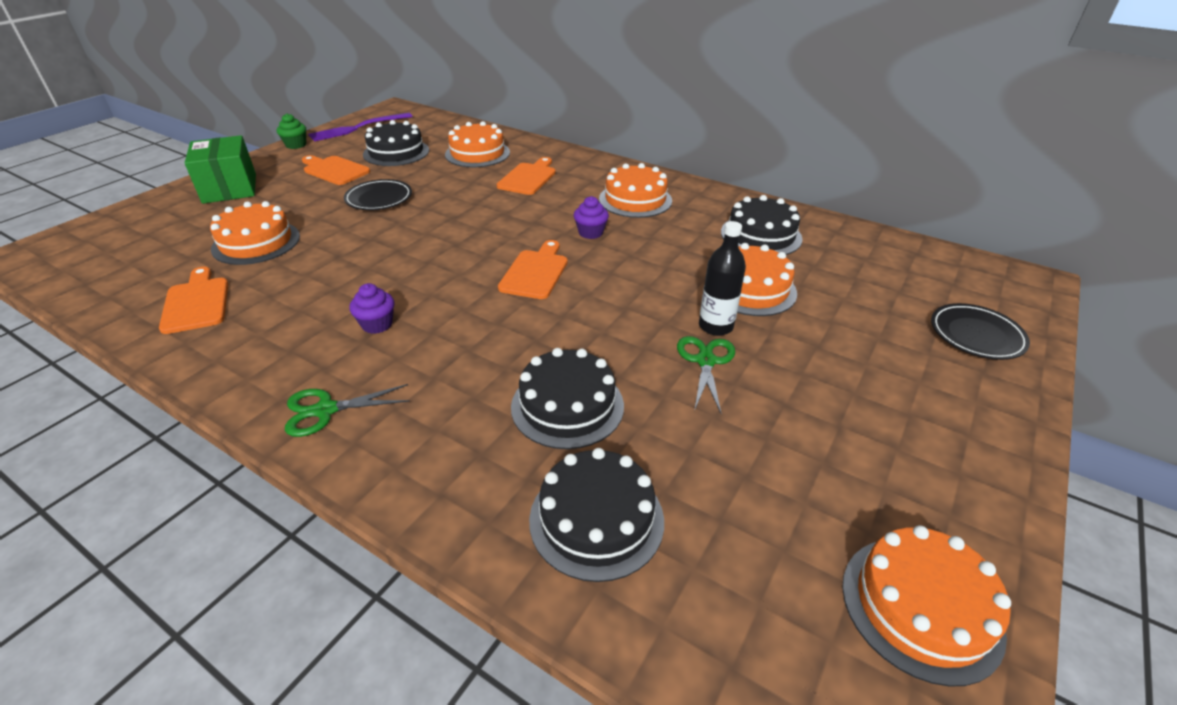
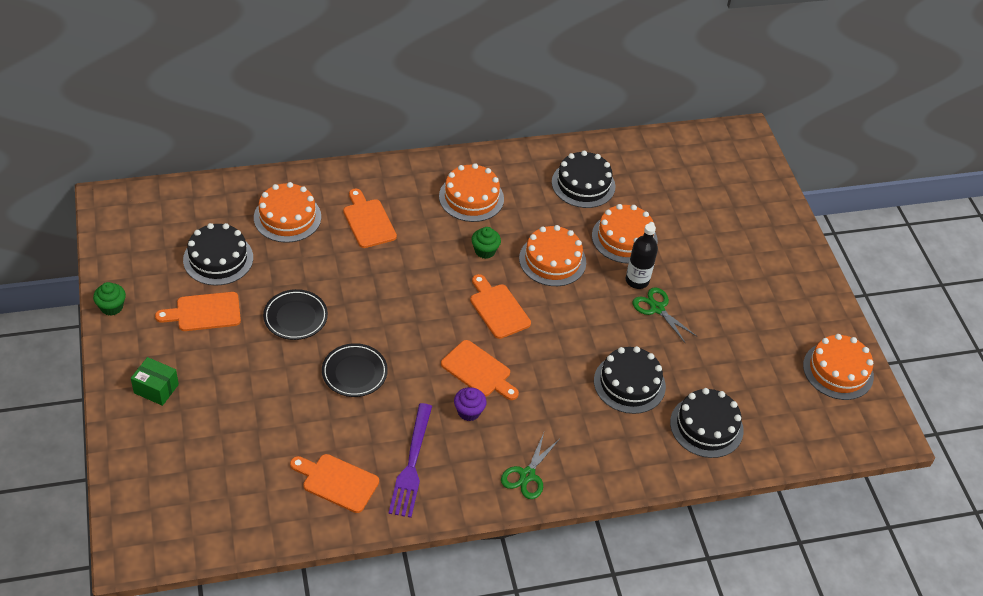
camera: 50 degrees left, 10 degrees up
green box [185,135,256,204] -> green box [131,357,179,406], size x0.60
orange cake [210,201,300,265] -> orange cake moved to [519,225,586,286]
purple fork [308,113,413,141] -> purple fork moved to [389,403,432,518]
purple cupcake [574,196,609,239] -> green cupcake [472,227,501,259]
black plate [931,303,1030,360] -> black plate moved to [322,343,388,397]
none -> orange cutting board [441,340,519,400]

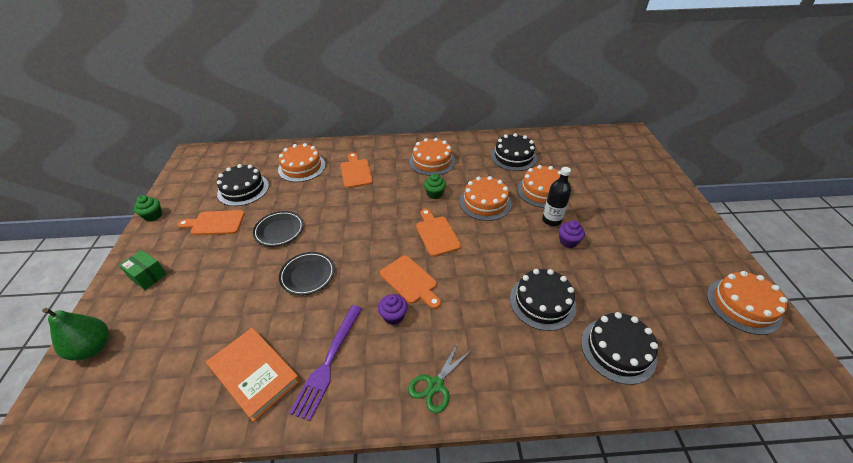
camera: 15 degrees right, 5 degrees down
orange cutting board [290,454,379,513] -> orange book [206,328,300,422]
green scissors [632,287,697,343] -> purple cupcake [559,220,585,248]
none -> green pear [42,308,109,361]

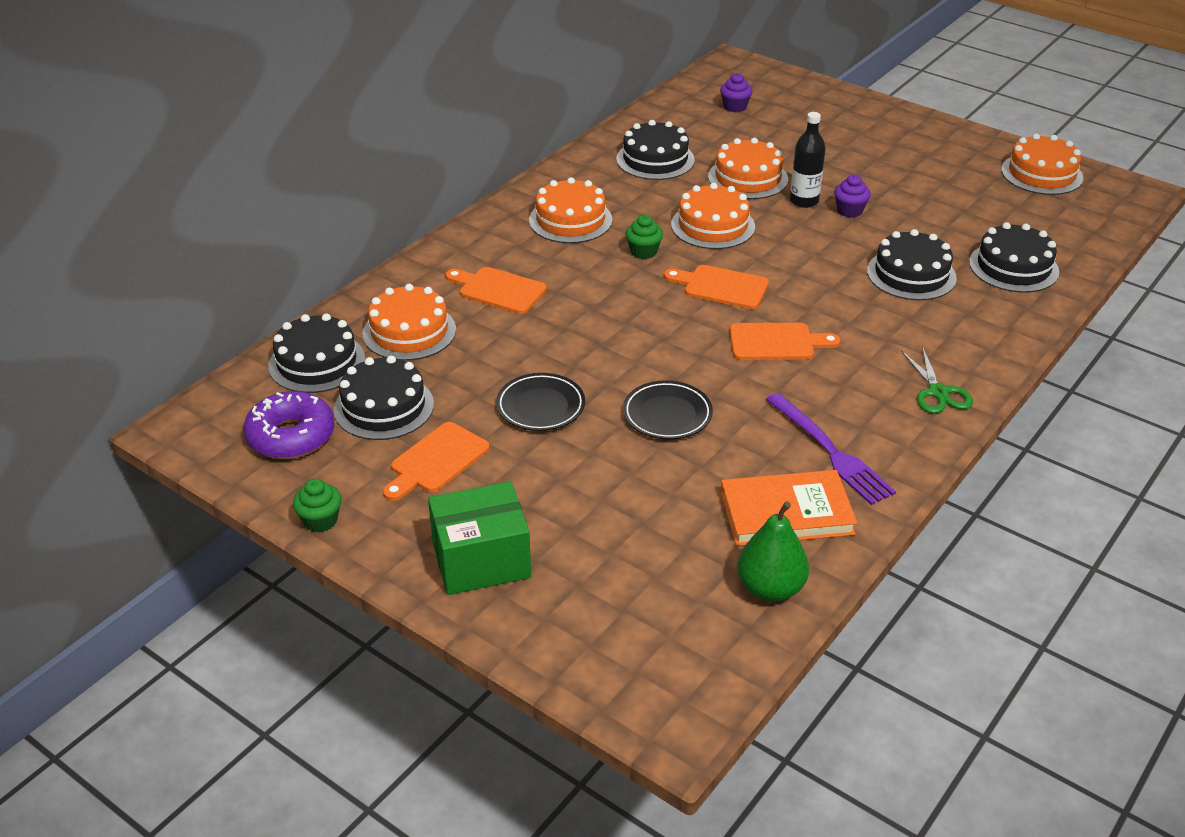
camera: 50 degrees left, 5 degrees down
green pear [42,308,109,361] -> green pear moved to [737,501,809,602]
green box [119,250,167,290] -> green box [428,481,531,595], size x1.67
purple cupcake [378,294,408,325] -> purple cupcake moved to [720,73,753,112]
none -> purple donut [244,391,335,459]
none -> black cake [268,313,365,393]

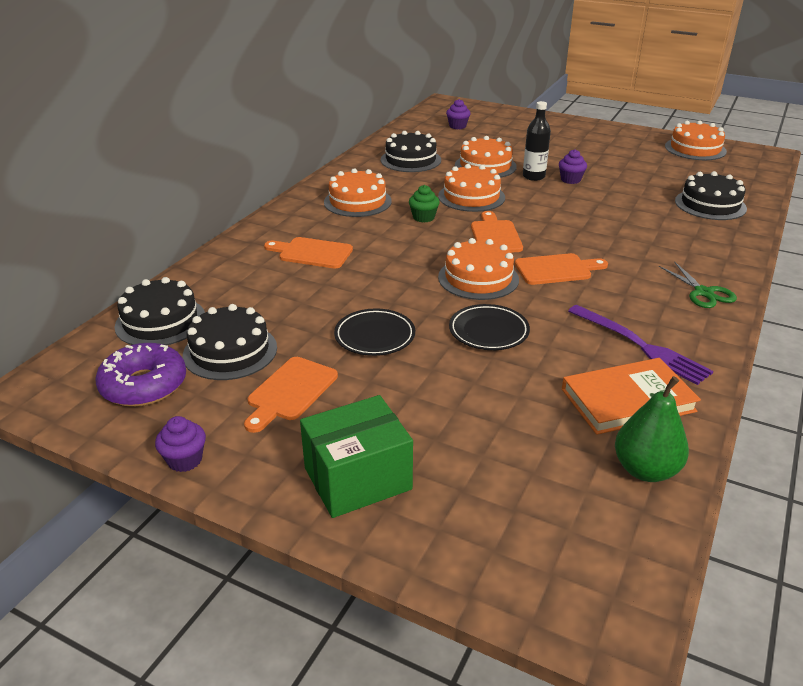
camera: 10 degrees left, 5 degrees down
green cupcake [293,479,342,532] -> purple cupcake [155,416,206,472]
orange cake [362,284,456,361] -> orange cake moved to [438,238,519,300]
orange cutting board [664,265,769,309] -> orange cutting board turned 75 degrees clockwise [471,211,523,253]
black cake [867,229,957,300] -> none

